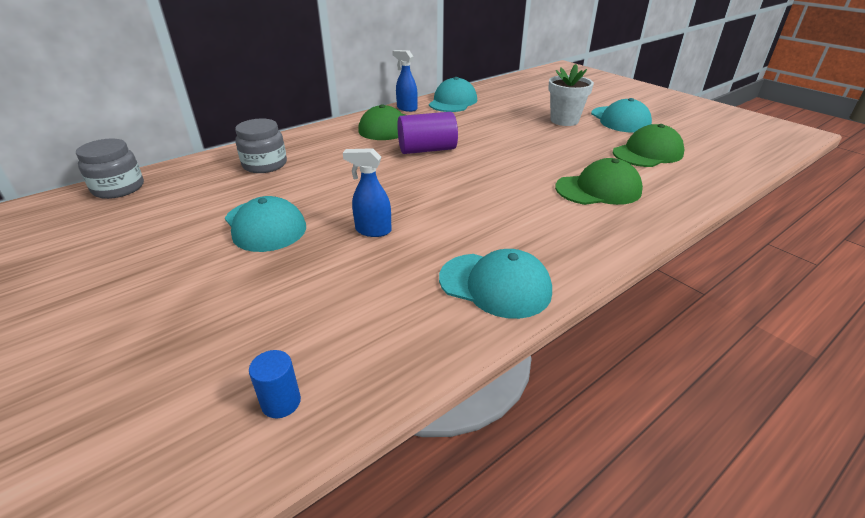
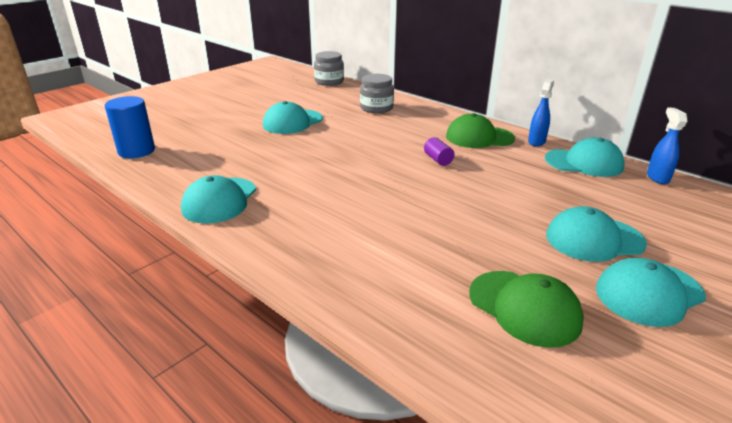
camera: 80 degrees right, 5 degrees down
blue cylinder [249,350,301,418] -> blue cylinder [105,96,155,158], size x1.88
blue spray bottle [343,148,391,237] -> blue spray bottle moved to [647,108,688,184]
purple cylinder [397,112,458,154] -> purple cylinder [424,137,455,166], size x0.53
white flower pot [548,64,594,126] -> turquoise cap [546,206,647,262]
green cap [555,158,643,205] -> none

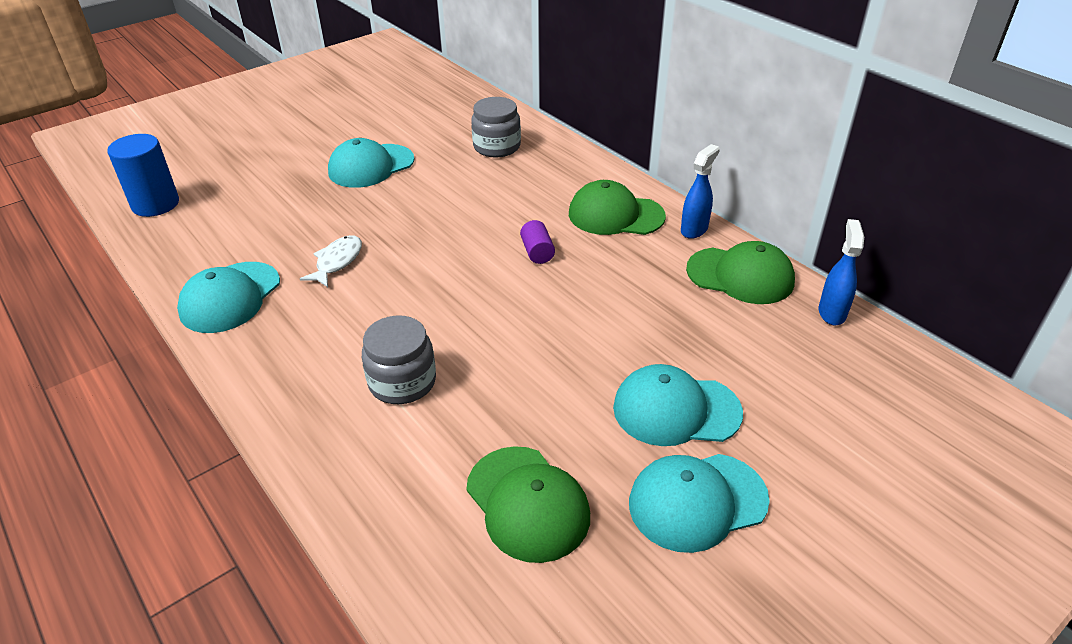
camera: 10 degrees right, 10 degrees up
grey jar [314,51,344,86] -> grey jar moved to [362,315,436,404]
turquoise cap [545,138,625,177] -> green cap [686,241,795,304]
none -> white fish [300,235,362,287]

